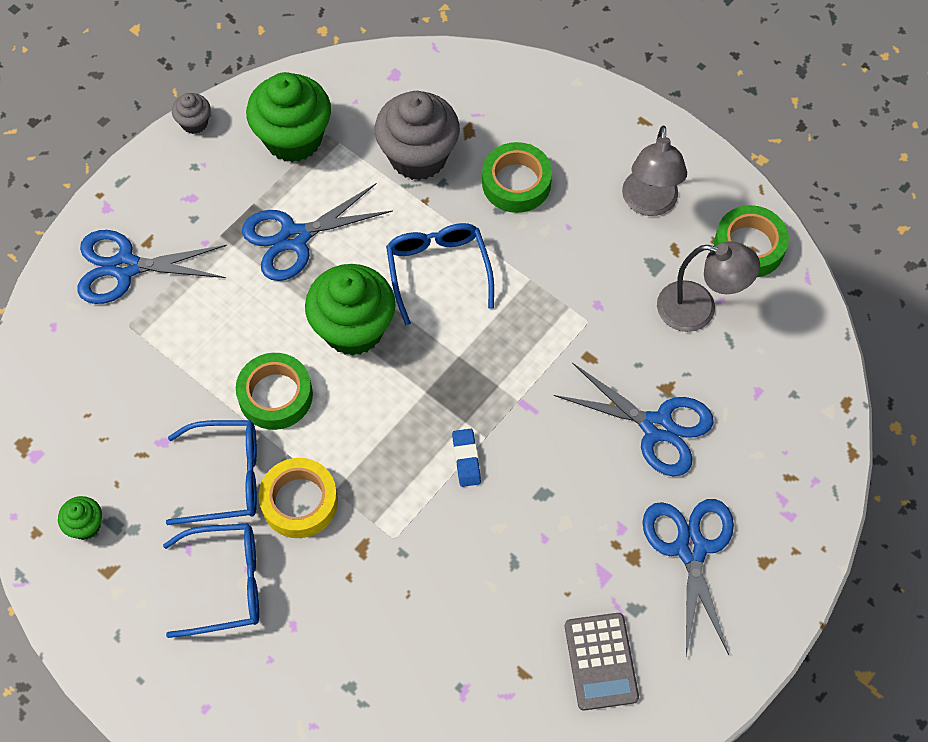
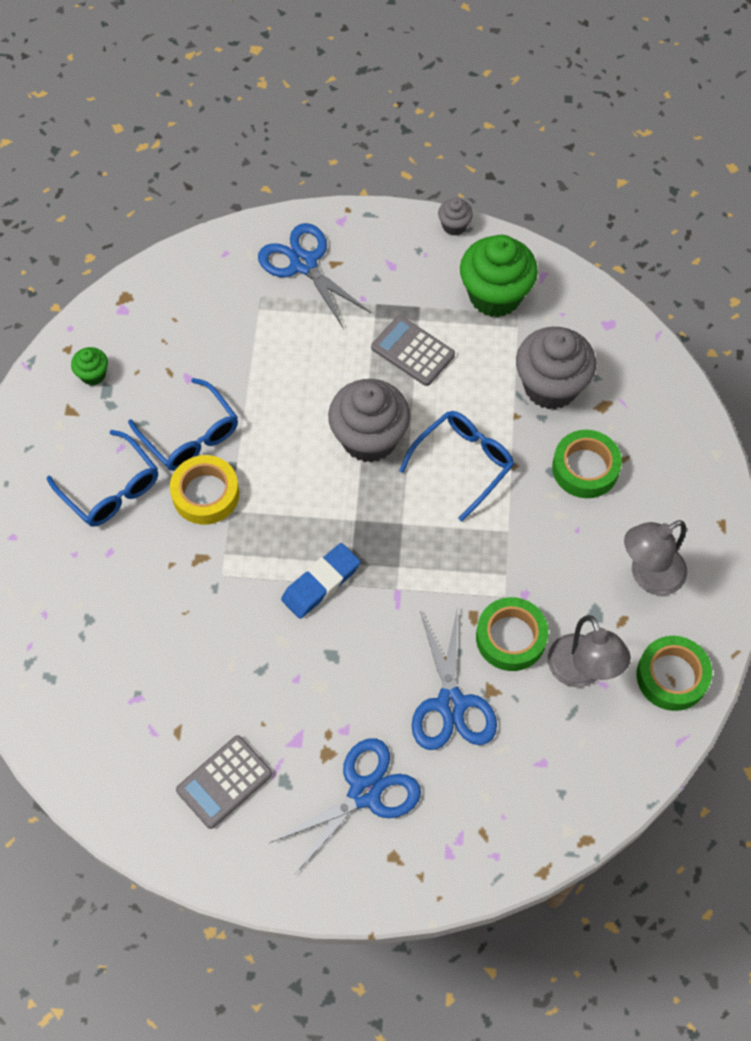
camera: 55 degrees right, 0 degrees up
green tape [236,353,313,430] -> green tape moved to [476,597,548,671]
blue scissors [242,184,393,281] -> grey calculator [371,316,455,386]
green cupcake [305,264,396,356] -> grey cupcake [328,379,410,463]
blue eraser [452,429,481,487] -> blue eraser [281,543,361,619], size x1.59

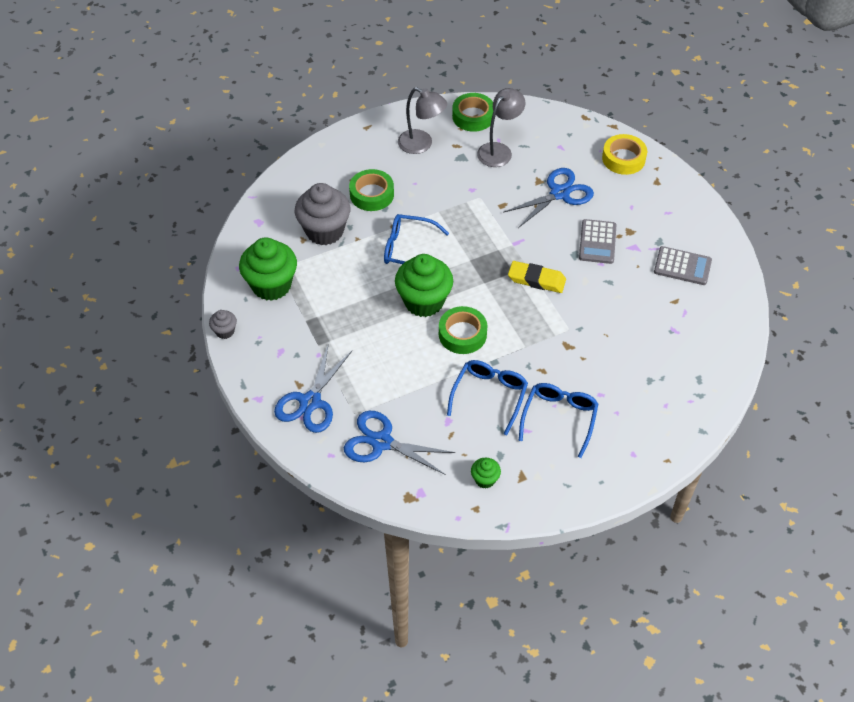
camera: 120 degrees left, 10 degrees down
yellow tape [170,455,239,524] -> yellow tape moved to [602,134,647,175]
blue scissors [269,738,421,875] -> blue scissors moved to [344,411,456,475]
blue eraser [281,543,361,619] -> yellow eraser [508,261,566,293]
grey cupcake [328,379,410,463] -> green cupcake [395,254,453,317]
grey calculator [371,316,455,386] -> grey calculator moved to [579,219,616,264]
green tape [476,597,548,671] -> green tape moved to [439,306,487,354]

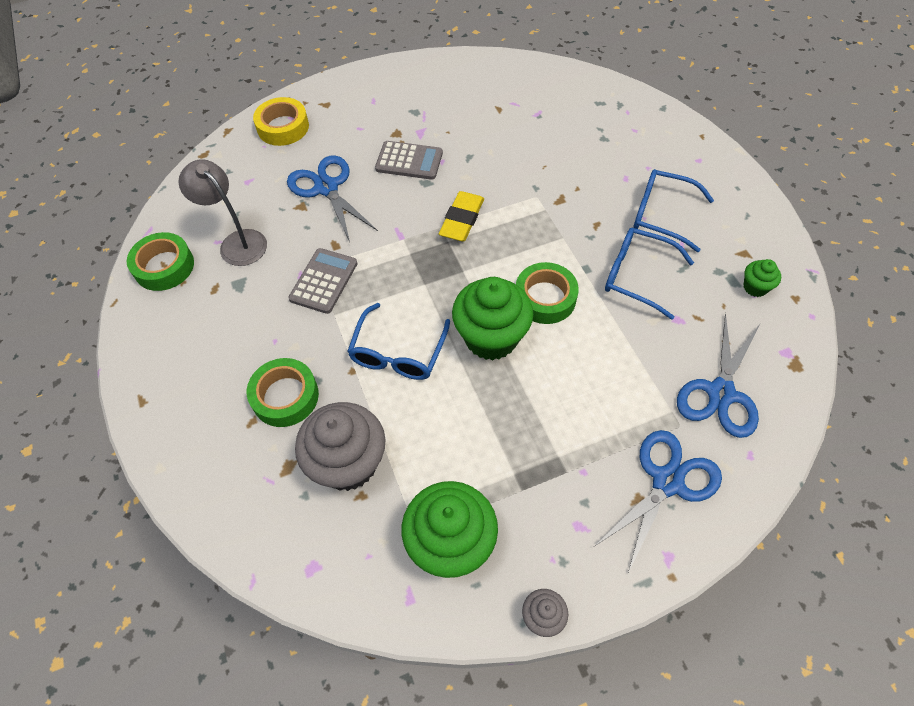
camera: 85 degrees left, 5 degrees up
blue scissors [274,343,352,433] -> blue scissors turned 75 degrees counterclockwise [595,430,722,573]
grey lamp [398,87,447,154] -> none
grey calculator [654,246,712,285] -> grey calculator moved to [288,248,357,314]

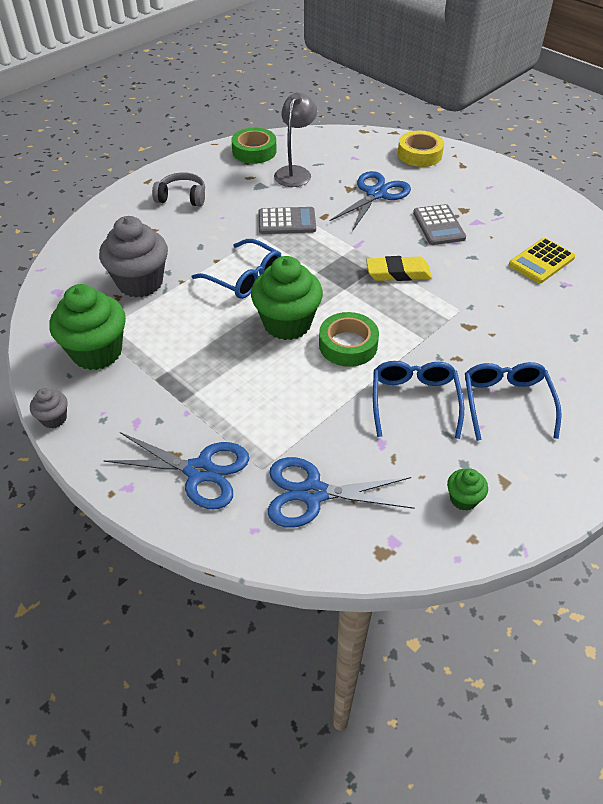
camera: 65 degrees right, 10 degrees down
green tape [247,358,319,427] -> none
blue glasses [347,303,450,380] -> blue glasses turned 135 degrees counterclockwise [192,239,282,299]
none -> grey headphones [152,172,205,207]
none -> yellow calculator [509,238,575,283]

